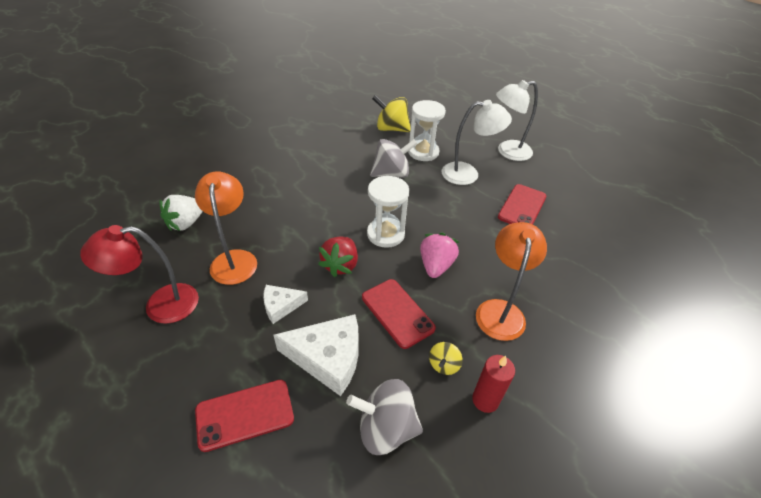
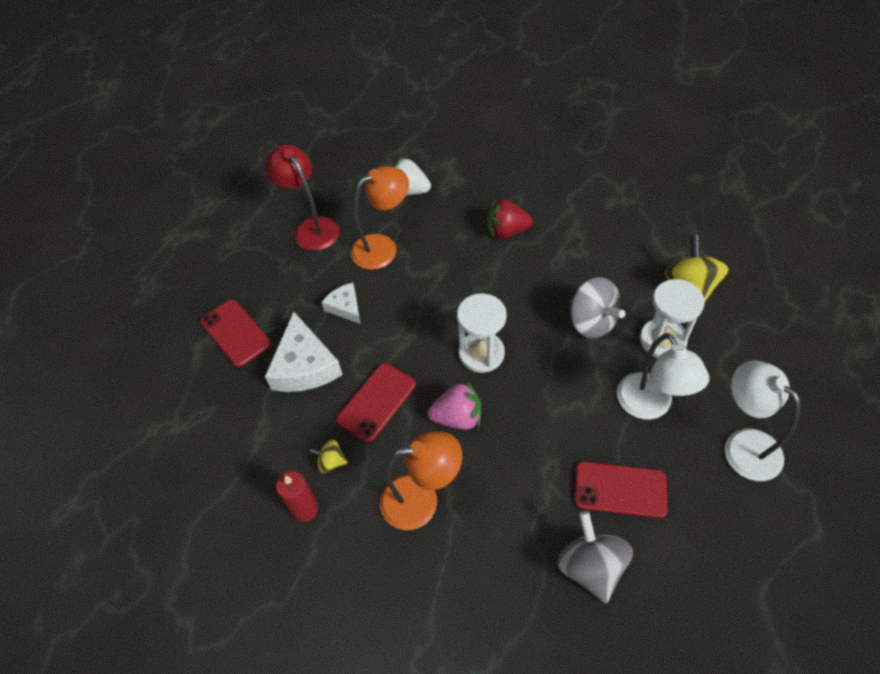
camera: 75 degrees right, 10 degrees up
red strawberry [318,237,358,277] -> red strawberry moved to [487,198,533,239]
grey spinning top [346,379,423,455] -> grey spinning top moved to [557,511,633,603]

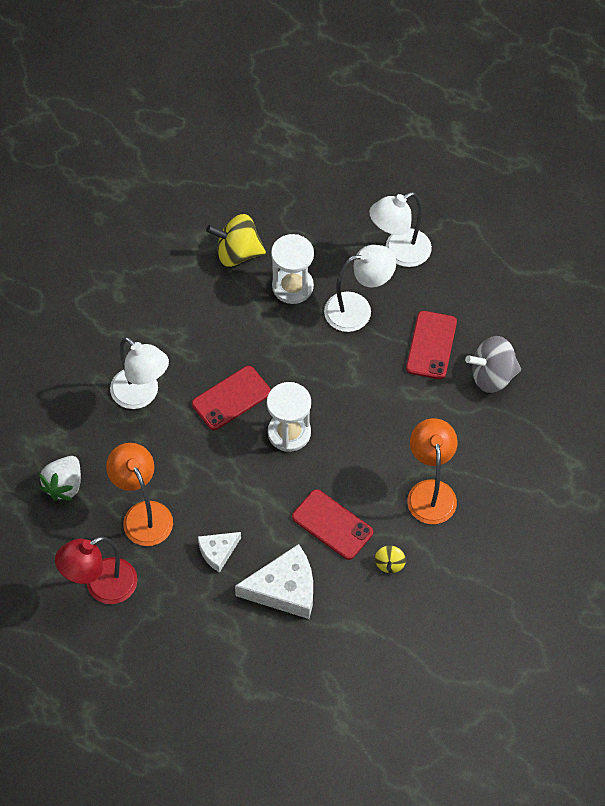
camera: 90 degrees left, 5 degrees up
red phone [200,299,271,367] -> red phone moved to [192,366,271,430]
red candle [276,471,318,522] -> none
pink strawberry [428,381,481,430] -> none
red strawberry [487,198,533,239] -> white lamp [110,337,169,409]
grey spinning top [570,277,625,338] -> none

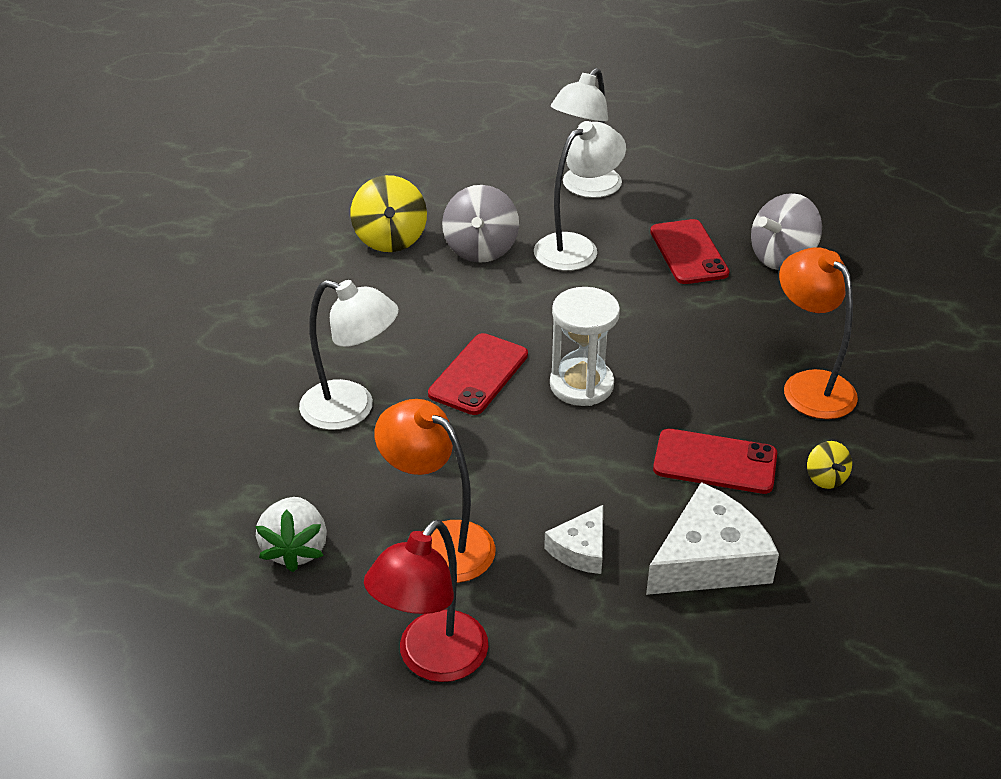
camera: 25 degrees left, 20 degrees down
yellow spinning top [206,214,266,267] -> yellow spinning top turned 75 degrees counterclockwise [350,175,427,252]
white hourglass [271,234,314,304] -> grey spinning top [442,185,519,263]

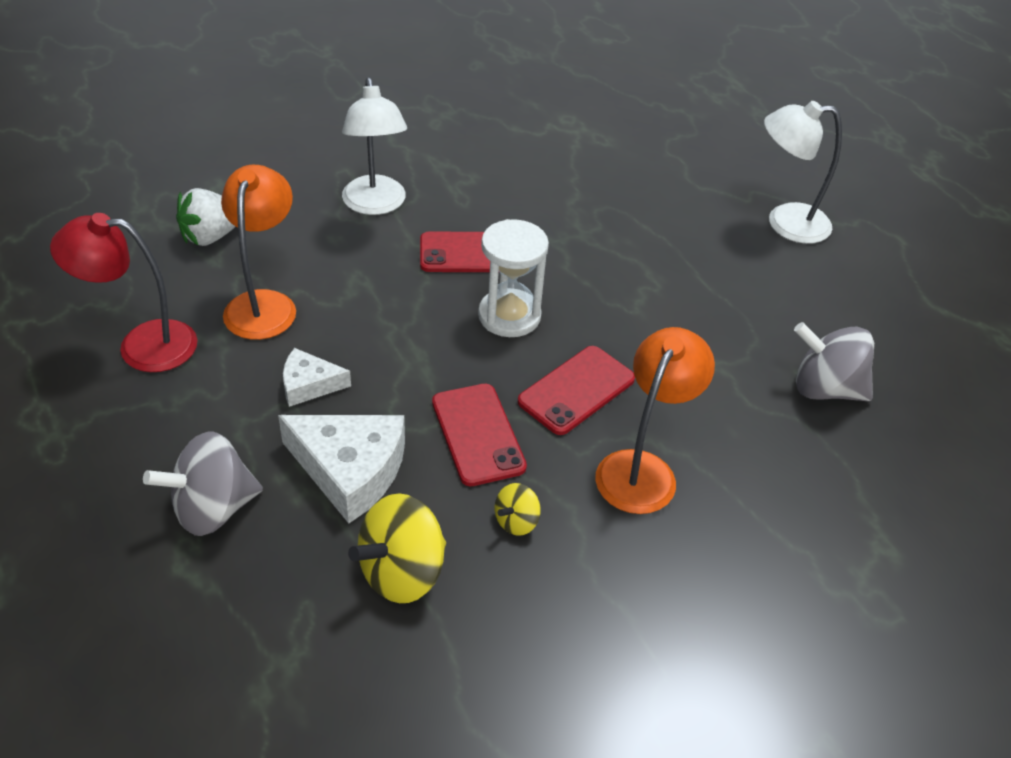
camera: 55 degrees right, 5 degrees up
yellow spinning top [350,175,427,252] -> yellow spinning top moved to [348,493,446,603]
grey spinning top [442,185,519,263] -> grey spinning top moved to [143,431,263,536]
white lamp [534,121,626,271] -> none
red phone [650,219,729,284] -> red phone moved to [518,346,635,435]

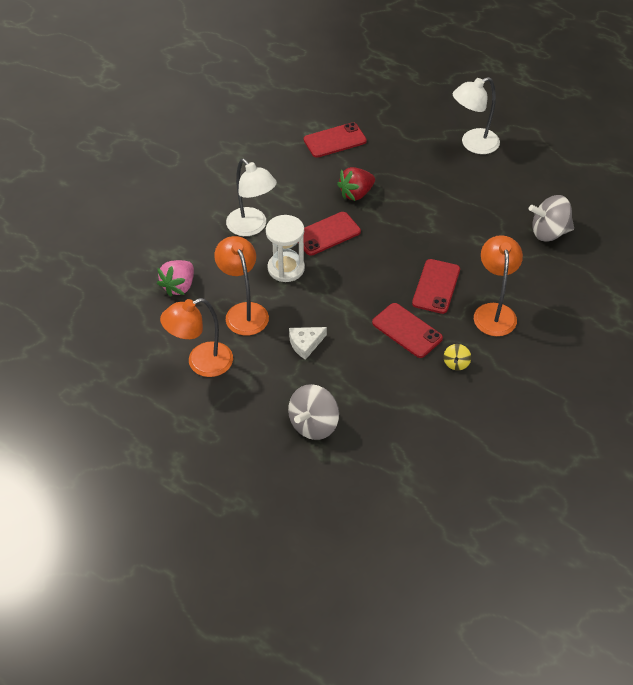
camera: 25 degrees left, 5 degrees up
red lamp [50,213,197,372] -> orange lamp [160,298,233,377]
white strawberry [176,188,236,246] -> pink strawberry [157,260,194,297]
white cheese [278,415,405,523] -> none
yellow spinning top [348,493,446,603] -> none
white hourglass [478,219,549,337] -> white hourglass moved to [266,215,305,282]
none -> red phone [304,122,367,158]
none -> red strawberry [337,167,375,201]

